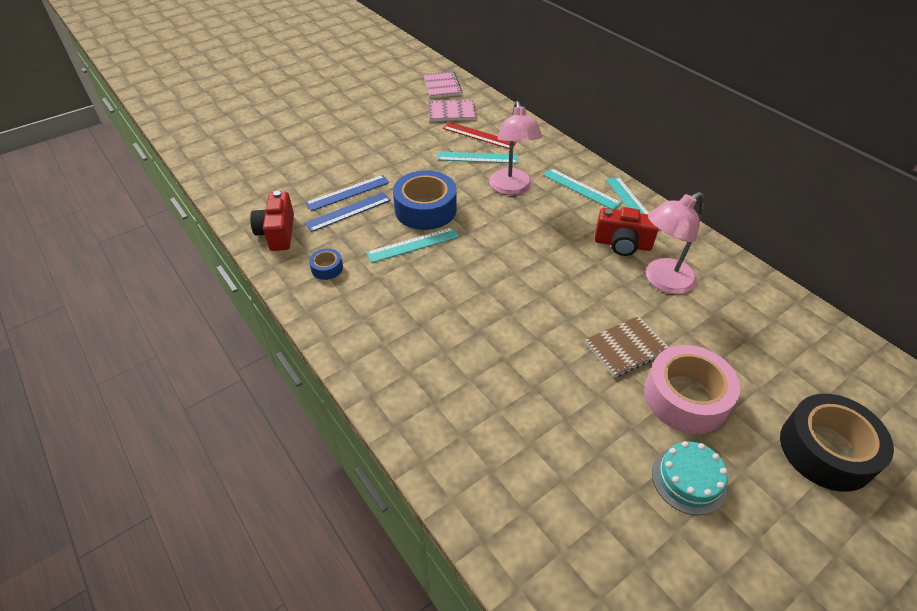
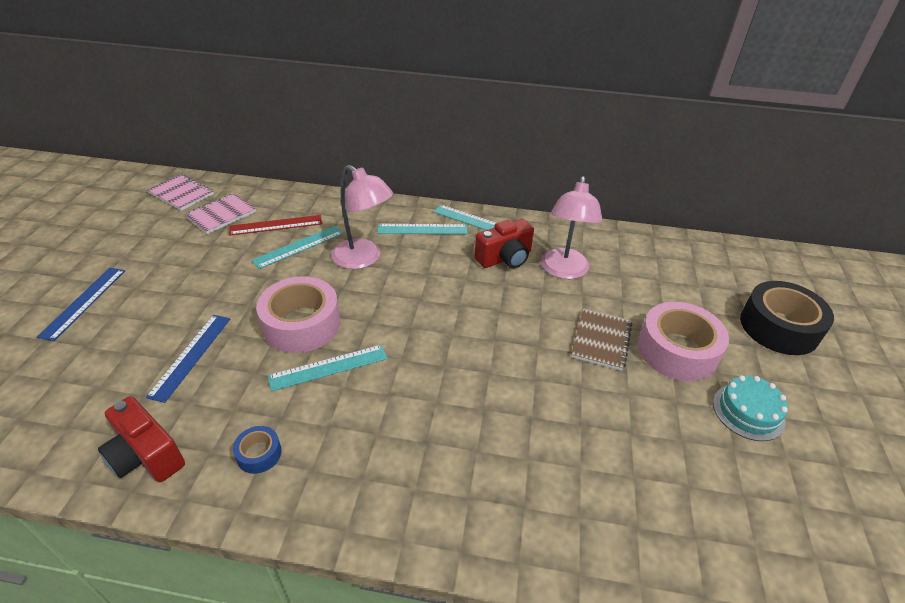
camera: 45 degrees left, 5 degrees down
blue ruler [305,192,391,232] -> blue ruler moved to [37,268,125,341]
turquoise ruler [366,227,459,263] -> turquoise ruler turned 45 degrees clockwise [268,345,387,391]
blue tape [393,170,457,230] -> pink tape [256,276,340,353]

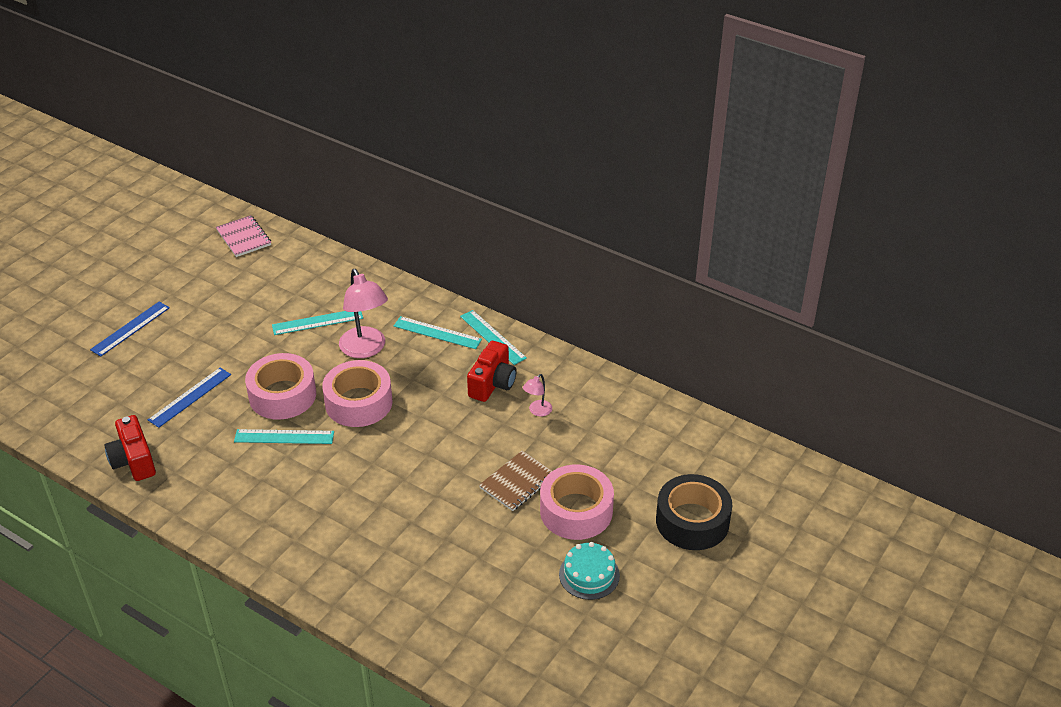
camera: 25 degrees right, 0 degrees up
pink notebook [185,193,256,234] -> none
red ruler [229,215,322,235] -> none
blue tape [233,426,282,474] -> none
red camera [474,219,534,268] -> red camera turned 60 degrees counterclockwise [467,341,517,402]
pink lamp [541,176,602,279] -> pink lamp [523,374,552,416], size x0.47
none -> pink tape [322,360,393,427]

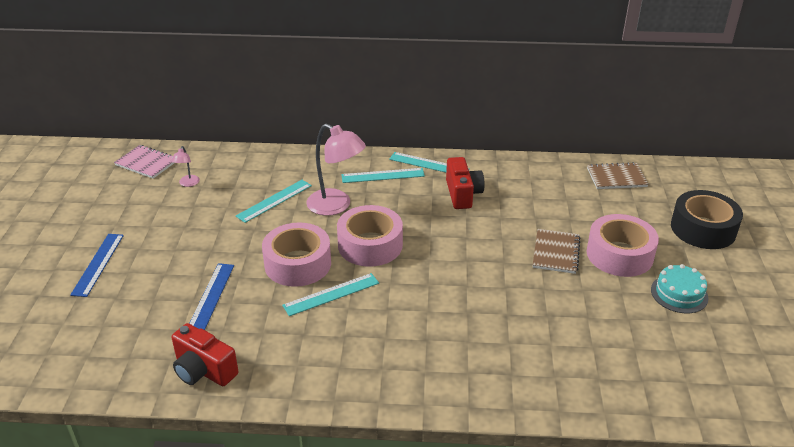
camera: 30 degrees left, 5 degrees down
pink lamp [523,374,552,416] -> pink lamp moved to [171,146,200,187]
none -> brown notebook [587,162,649,189]

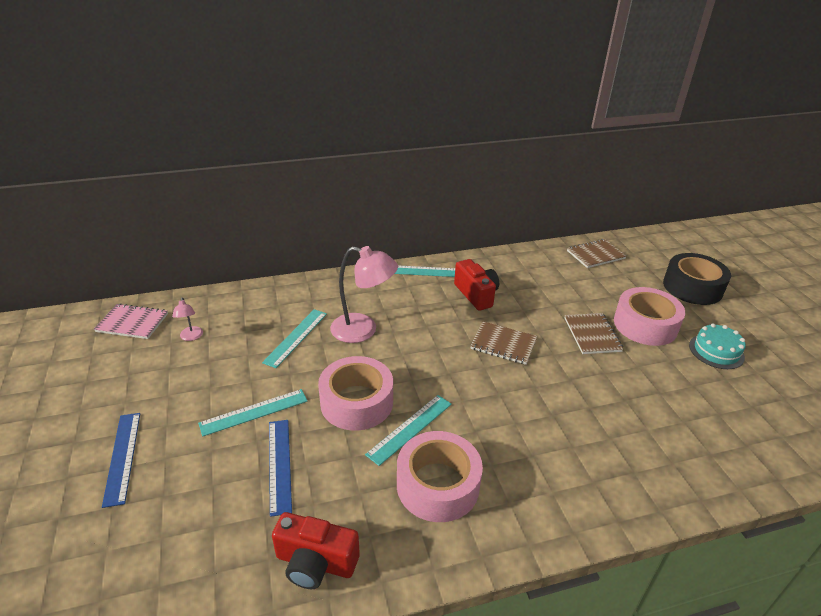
camera: 20 degrees left, 0 degrees up
pink tape [337,205,403,267] -> pink tape moved to [397,431,483,522]
turquoise ruler [341,168,425,183] -> turquoise ruler moved to [198,389,308,437]
none -> brown notebook [470,321,537,365]

